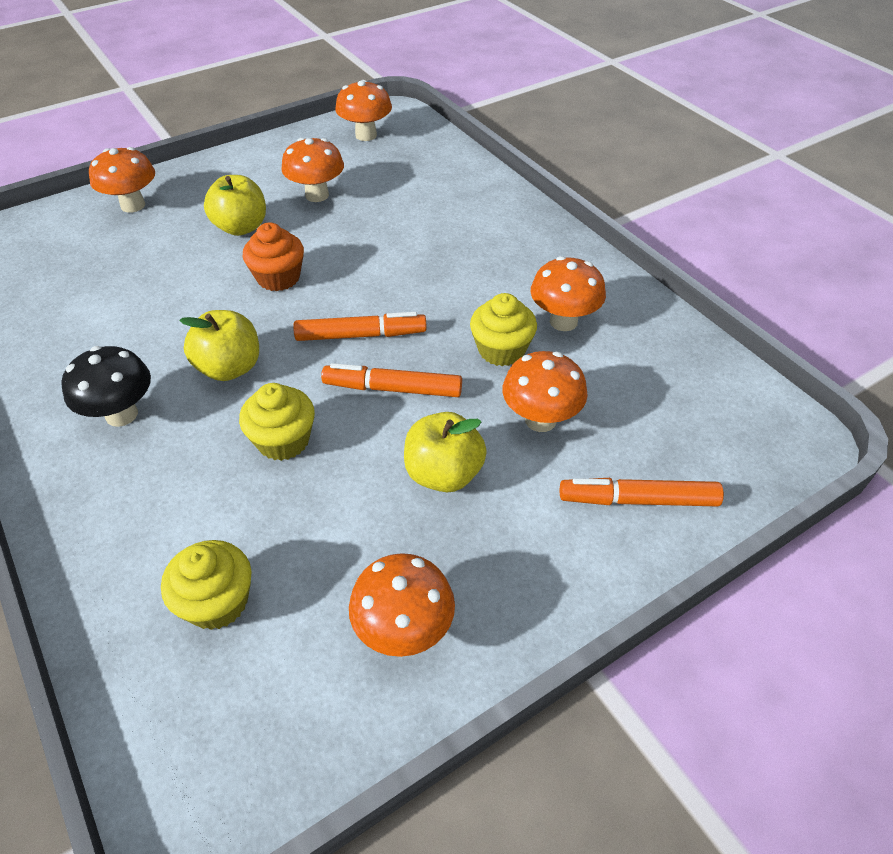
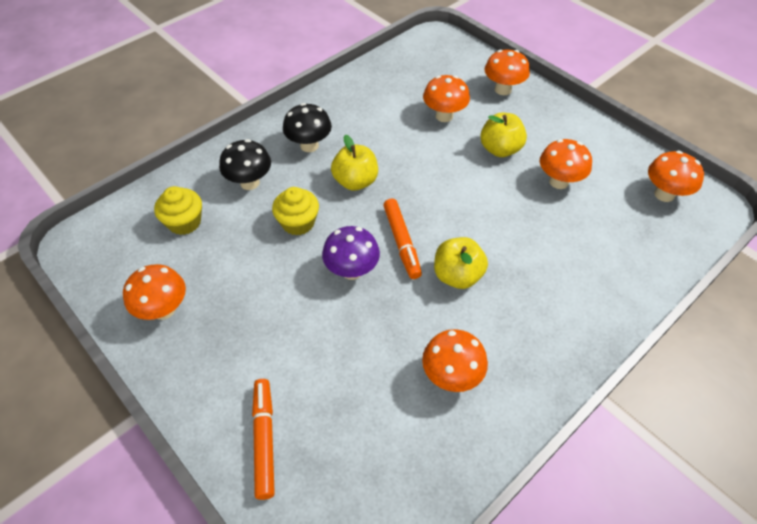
camera: 80 degrees right, 5 degrees up
orange cupcake [243,222,304,291] -> none
orange marker [321,363,462,397] -> purple mushroom [322,226,380,280]
yellow apple [404,412,487,492] -> yellow apple moved to [434,237,488,289]
yellow cupcake [470,293,537,366] -> none
orange mushroom [502,351,588,432] -> orange mushroom moved to [423,75,470,122]
none -> black mushroom [219,139,271,190]

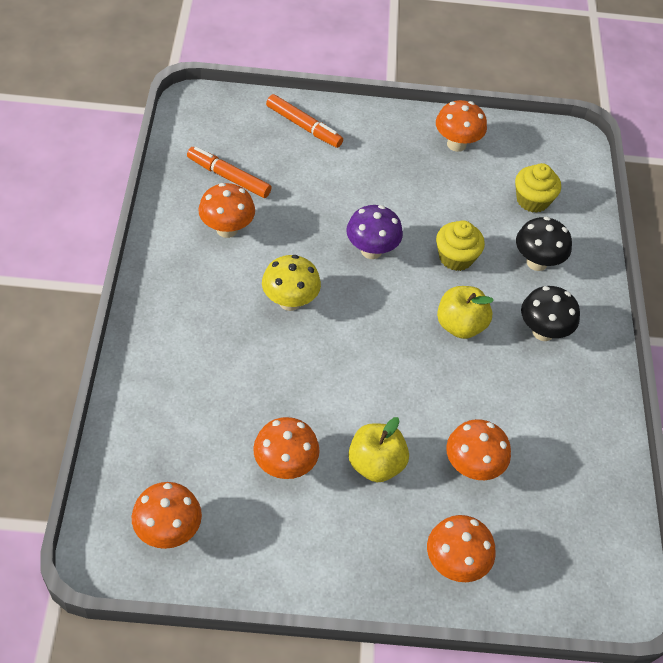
camera: 130 degrees right, 0 degrees up
orange marker [383,199,422,279] -> orange marker moved to [187,147,272,198]
yellow apple [434,237,488,289] -> yellow mushroom [262,255,321,311]

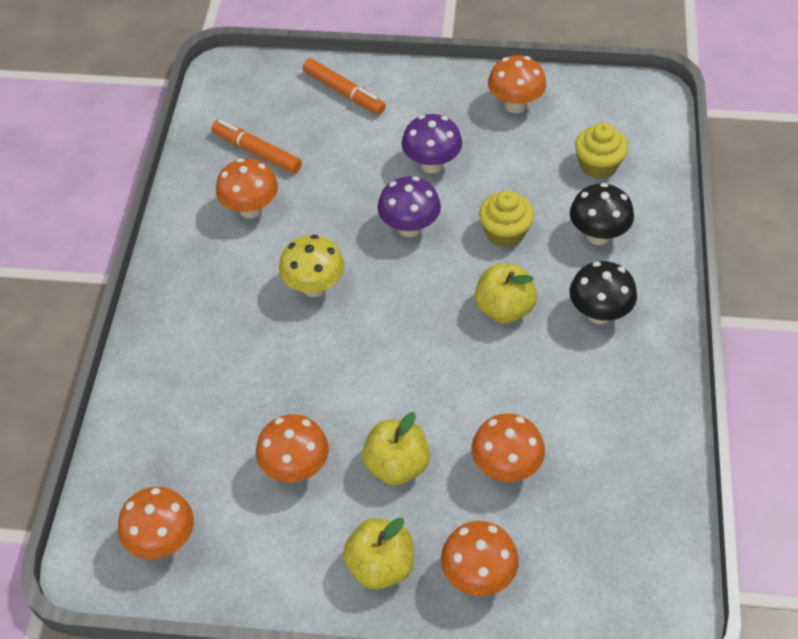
camera: 10 degrees right, 0 degrees up
none -> yellow apple [343,517,414,589]
none -> purple mushroom [402,114,462,173]

